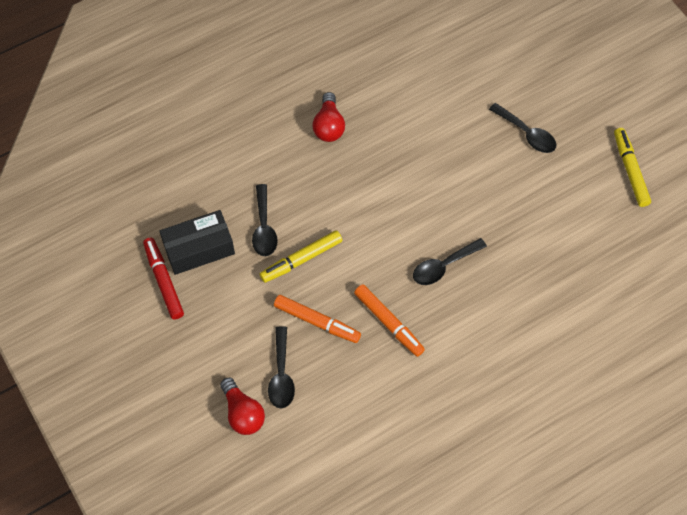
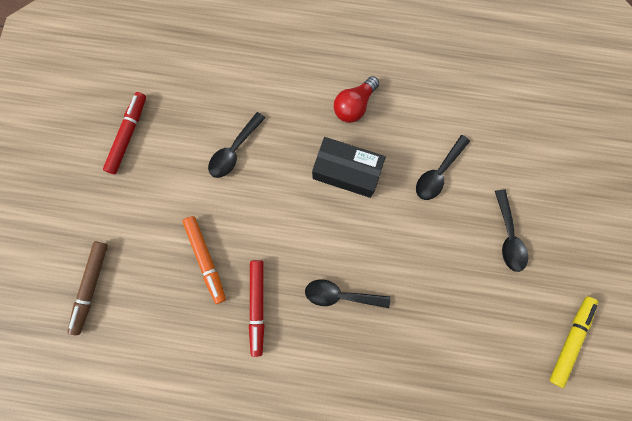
camera: 40 degrees right, 15 degrees up
black box [159,210,235,275] -> black box moved to [312,137,386,198]
red light bulb [220,378,265,435] -> brown marker [67,241,108,335]
yellow marker [260,230,343,283] -> none
black spoon [268,326,295,408] -> black spoon moved to [416,135,470,200]
orange marker [354,284,425,357] -> red marker [249,260,265,357]

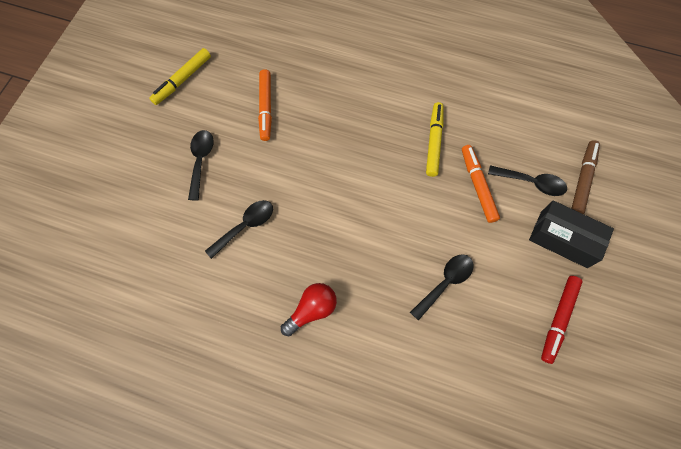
camera: 170 degrees left, 10 degrees down
red marker [249,260,265,357] -> yellow marker [426,102,443,177]
black spoon [305,280,390,308] -> black spoon moved to [488,165,567,196]
black box [312,137,386,198] -> black box moved to [529,200,614,268]
none -> orange marker [258,69,272,141]

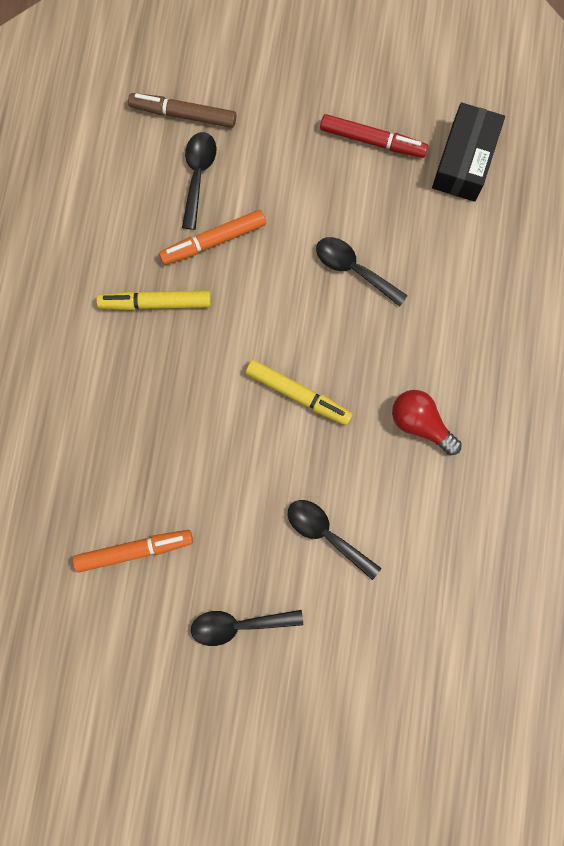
camera: 100 degrees left, 10 degrees up
yellow marker [149,48,211,105] -> yellow marker moved to [245,360,353,425]
black box [529,200,614,268] -> black box moved to [432,102,505,202]

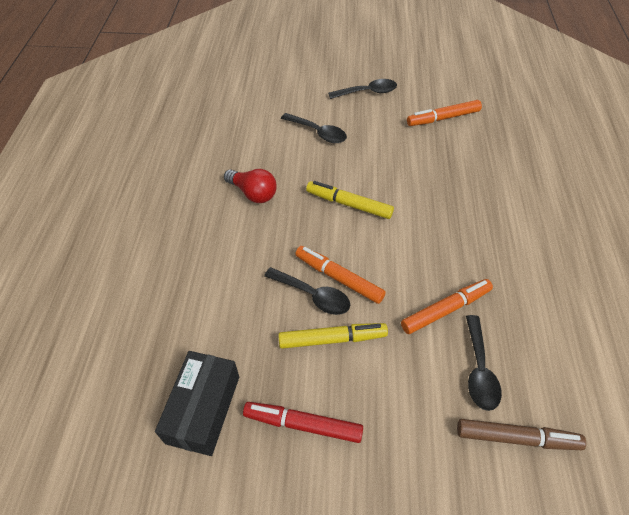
camera: 175 degrees right, 25 degrees down
yellow marker [96,291,211,310] -> yellow marker moved to [278,323,388,349]
none -> orange marker [295,246,386,304]

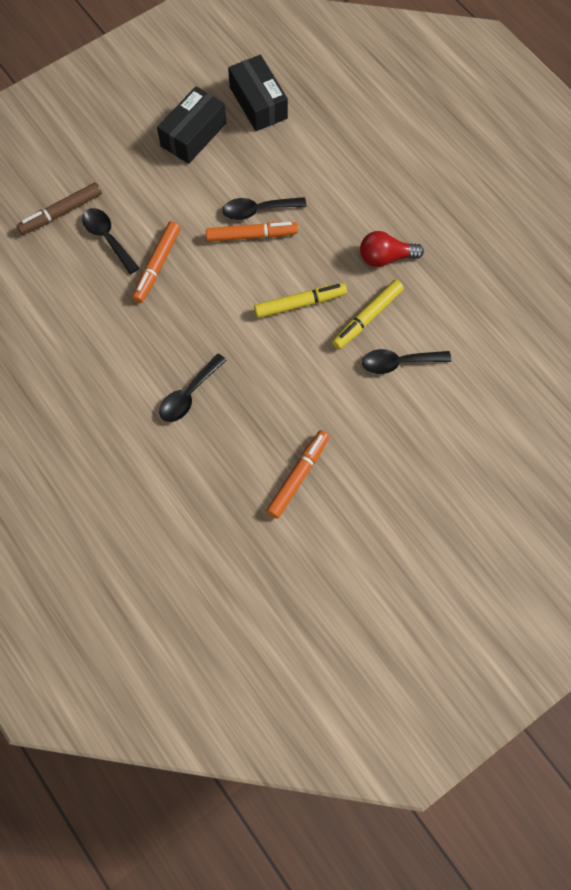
camera: 140 degrees right, 15 degrees up
red marker [243,402,363,443] -> black box [157,86,226,164]
yellow marker [278,323,388,349] -> yellow marker moved to [332,280,404,349]
black spoon [328,79,397,99] -> black spoon moved to [159,353,227,422]

